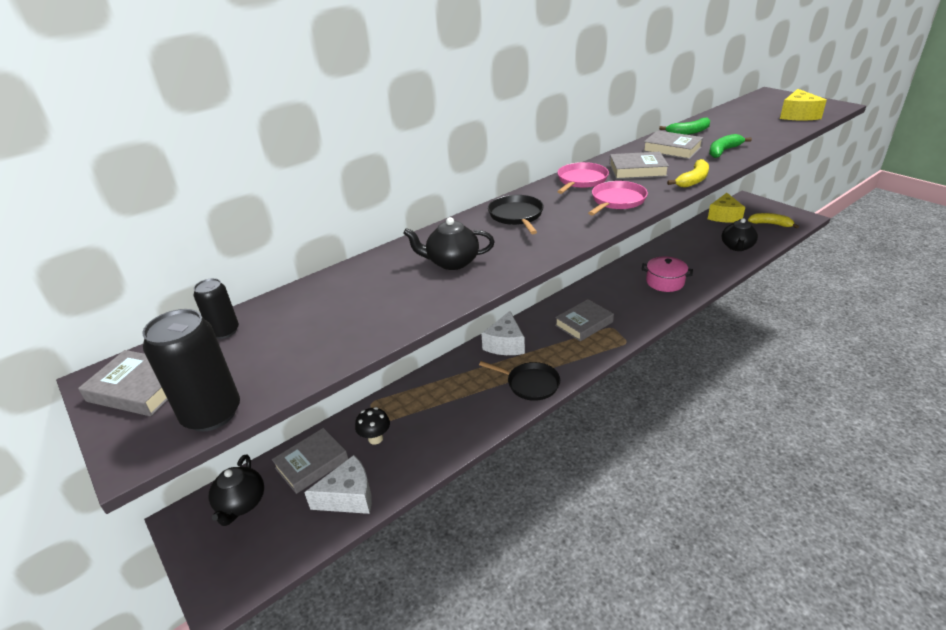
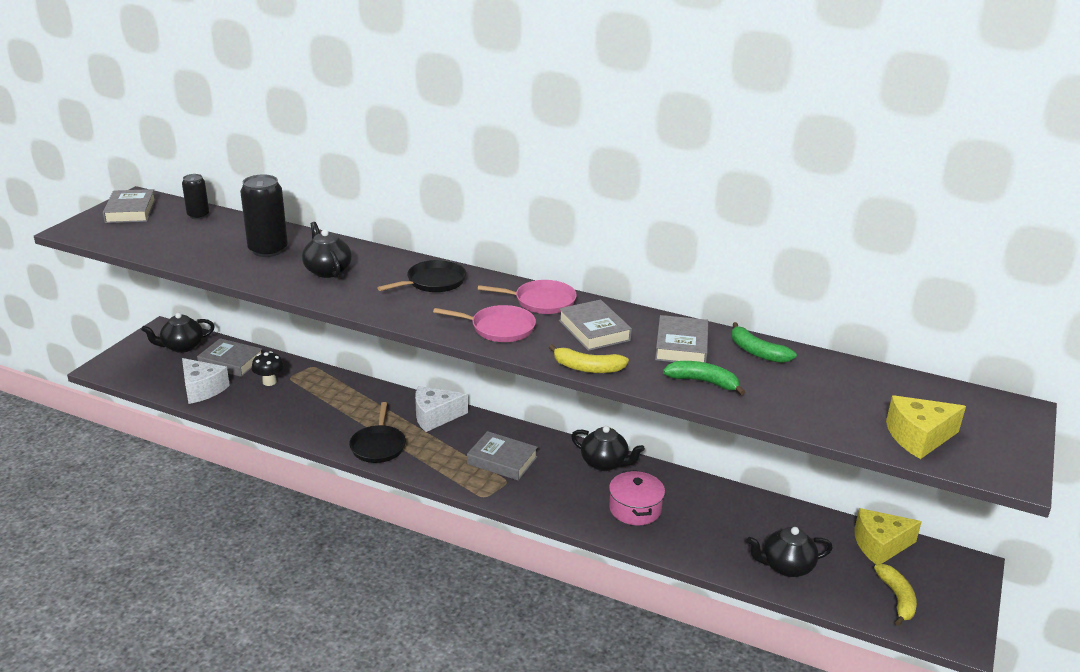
camera: 60 degrees right, 5 degrees down
black can [142,309,240,432] -> black can moved to [240,175,288,257]
none -> black teapot [571,426,645,471]

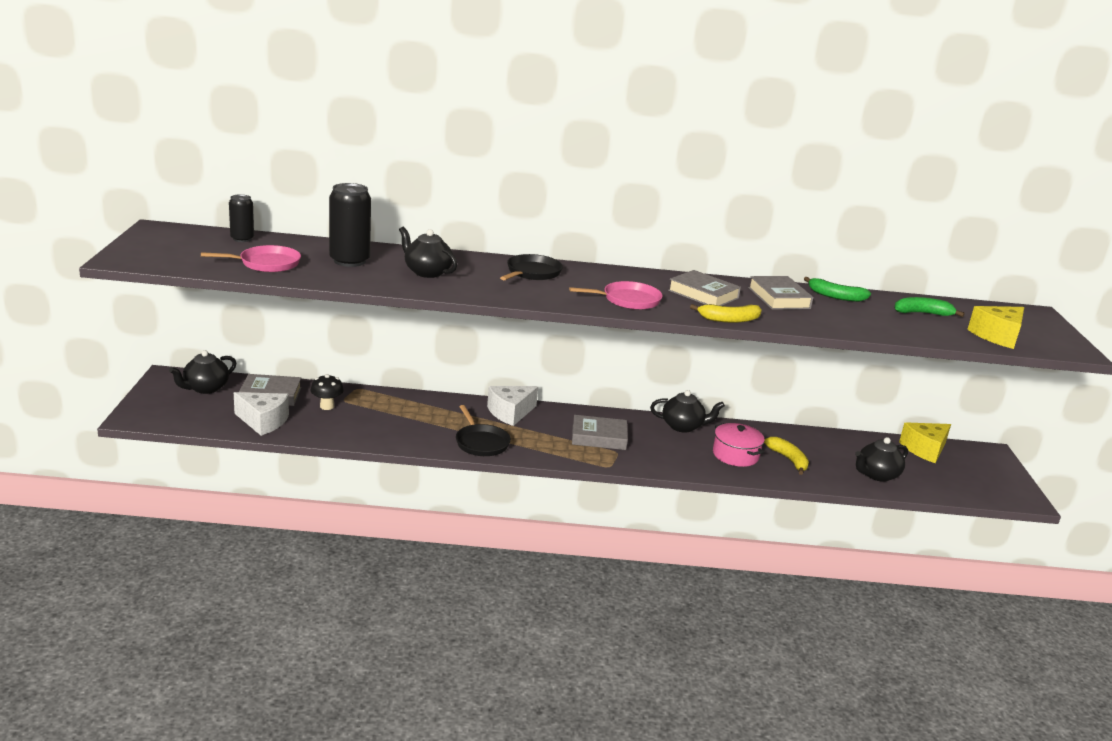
camera: 25 degrees left, 5 degrees down
grey book [103,189,156,223] -> none
pink pan [478,280,577,314] -> pink pan moved to [201,245,301,272]
green banana [663,361,745,395] -> green banana moved to [894,297,965,317]
yellow banana [874,564,917,626] -> yellow banana moved to [764,437,809,475]

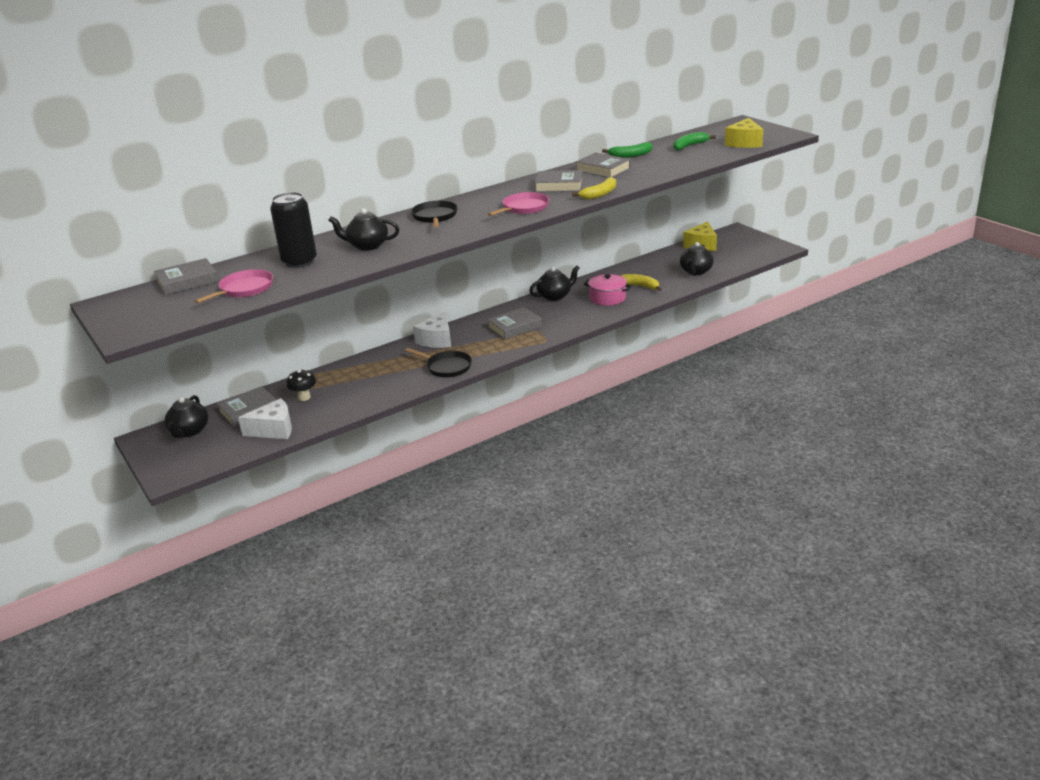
camera: 30 degrees left, 5 degrees up
black can [229,194,254,242] -> grey book [154,258,219,295]

